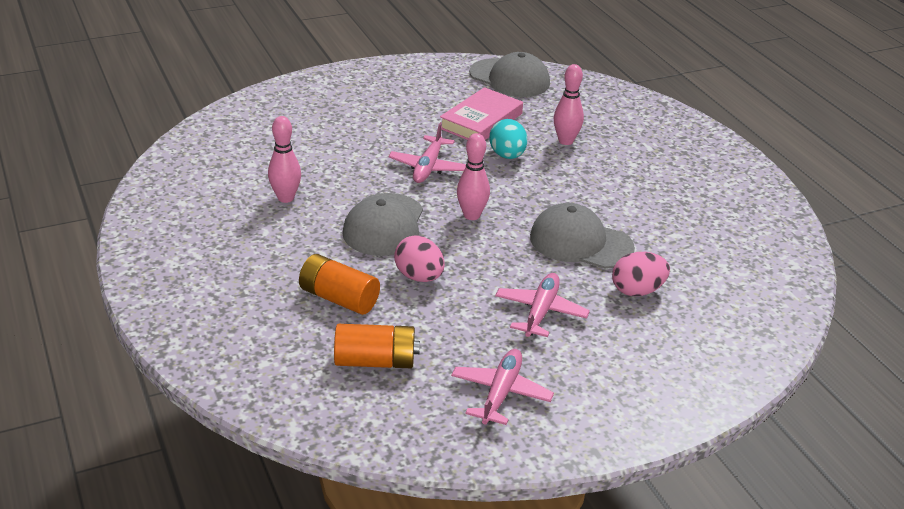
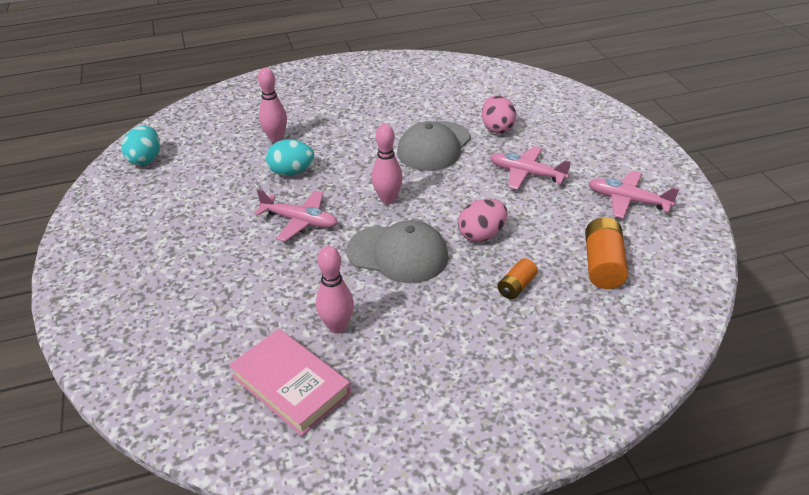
camera: 80 degrees left, 5 degrees up
orange battery [299,254,380,315] -> orange battery [498,258,538,299], size x0.60
pink book [440,87,523,140] -> pink book moved to [229,329,351,436]
grey cap [469,52,550,97] -> turquoise egg [122,125,160,166]

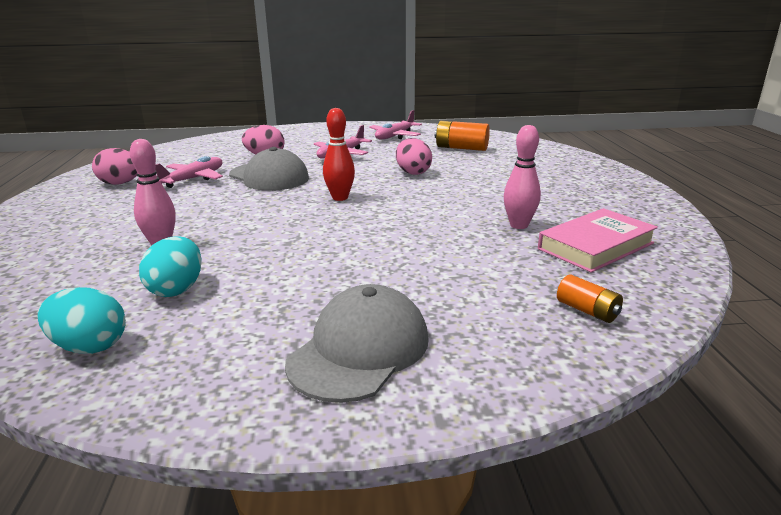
camera: 80 degrees left, 15 degrees down
pink plane [254,189,338,242] -> pink plane moved to [155,156,223,188]
turquoise egg [266,139,314,176] -> turquoise egg moved to [139,236,202,297]
grey cap [346,220,449,283] -> grey cap moved to [285,284,429,403]
pink bowling pin [372,124,403,204] -> red bowling pin [323,108,355,201]
orange battery [498,258,538,299] -> orange battery moved to [557,274,623,323]
none -> pink egg [92,148,137,185]

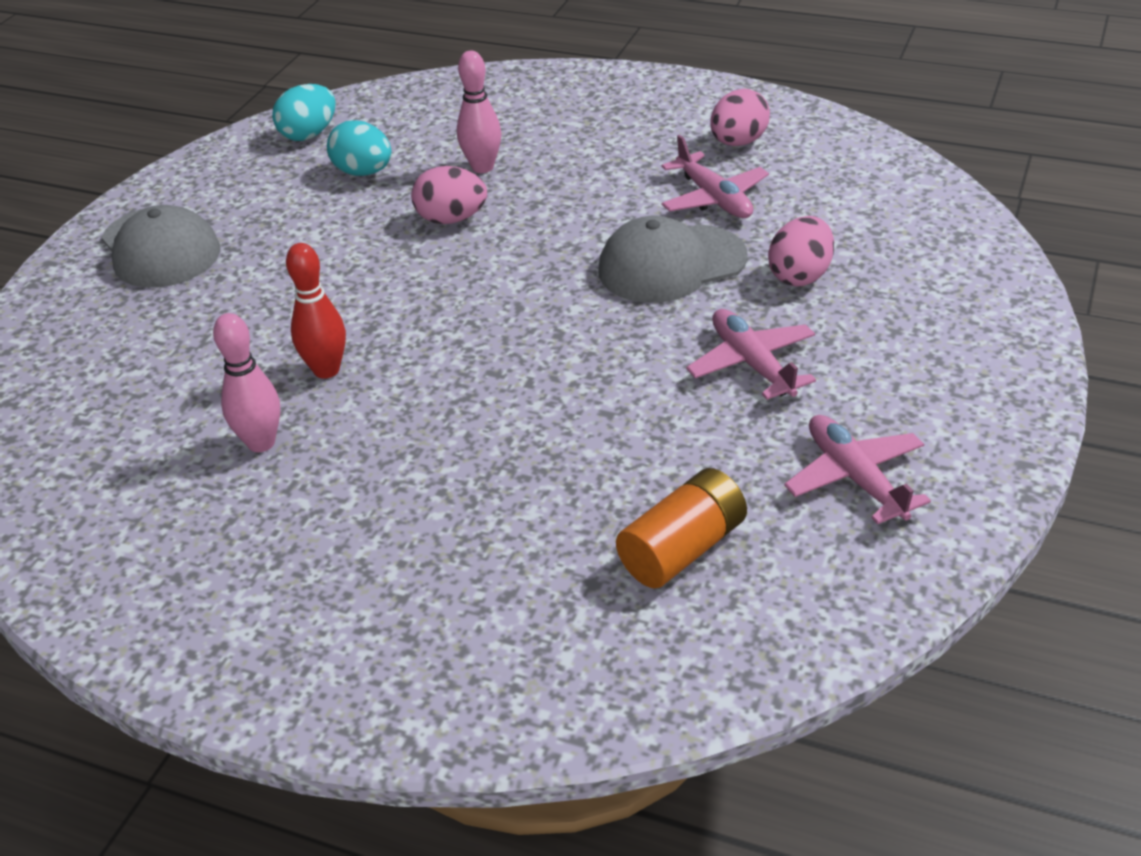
camera: 120 degrees right, 15 degrees up
red bowling pin [323,108,355,201] -> red bowling pin moved to [286,243,346,379]
pink egg [396,138,432,175] -> pink egg moved to [411,166,487,224]
pink book [538,208,658,273] -> none
orange battery [557,274,623,323] -> none

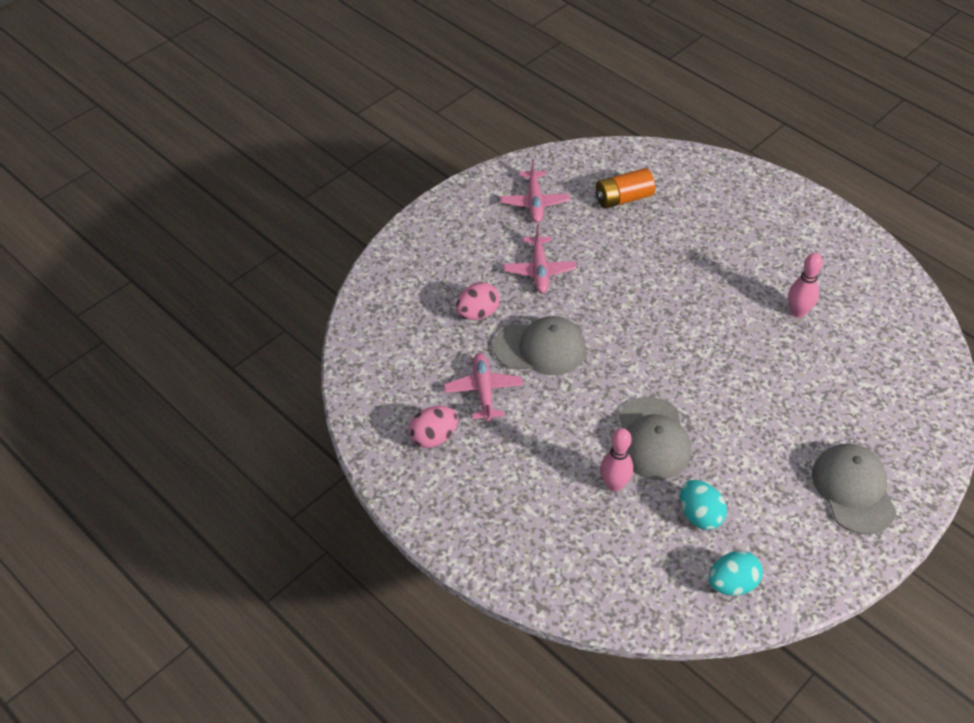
camera: 160 degrees left, 10 degrees up
red bowling pin [286,243,346,379] -> none
pink egg [411,166,487,224] -> grey cap [619,397,691,480]

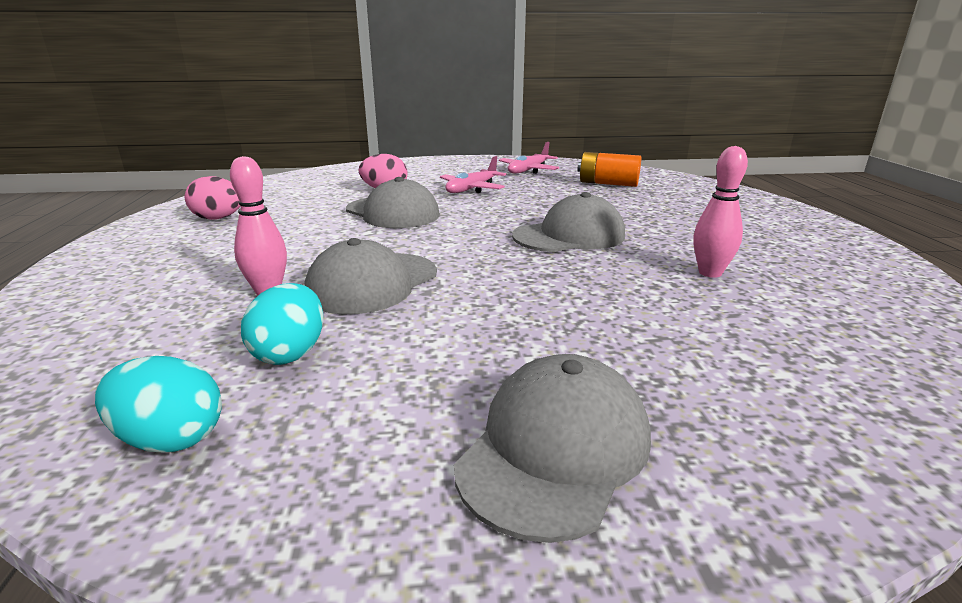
camera: 40 degrees right, 25 degrees down
pink plane [444,353,523,422] -> none
none -> grey cap [512,192,625,252]

